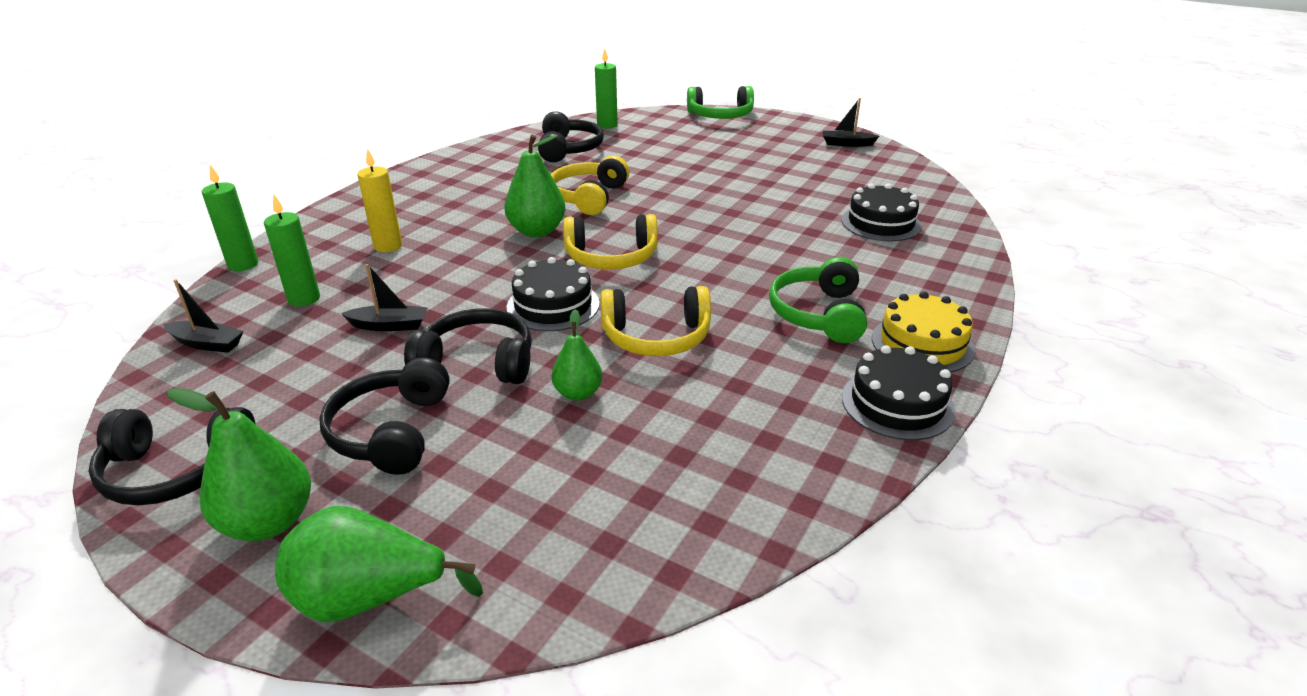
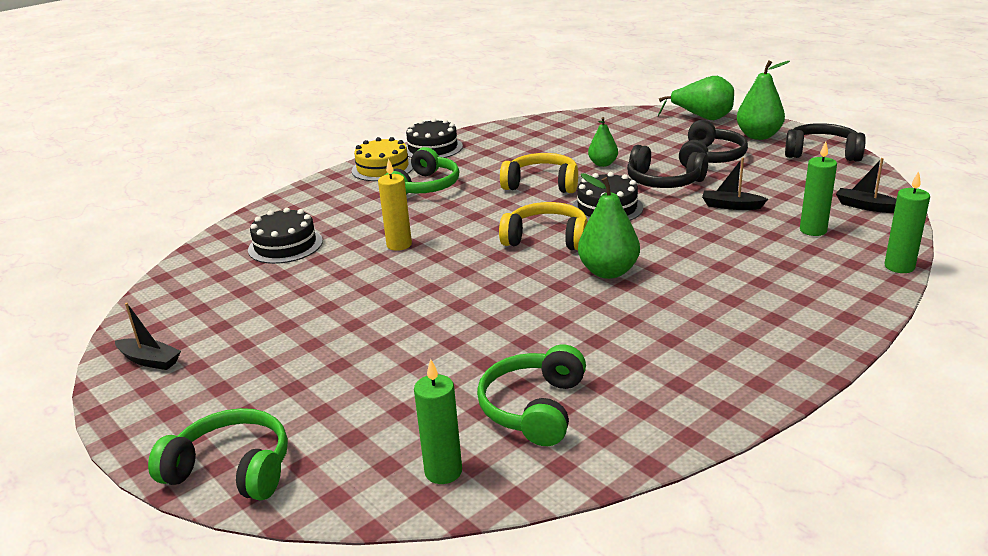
camera: 160 degrees left, 5 degrees down
yellow candle [357,149,402,252] -> yellow candle moved to [378,159,412,251]
black headphones [538,111,604,162] -> green headphones [477,344,586,446]
yellow headphones [551,156,629,215] -> none

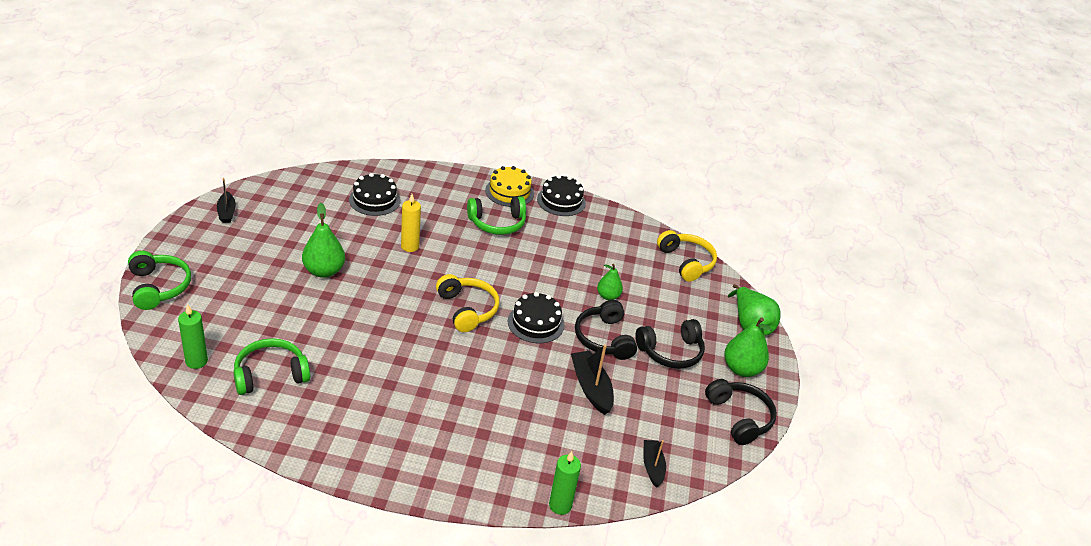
camera: 45 degrees right, 10 degrees up
yellow headphones [500,153,578,193] -> yellow headphones moved to [657,230,717,282]
green pear [578,173,640,279] -> green pear moved to [302,203,345,278]
black boat [702,158,768,210] -> black boat [571,345,614,415], size x1.54
green candle [800,141,837,236] -> none

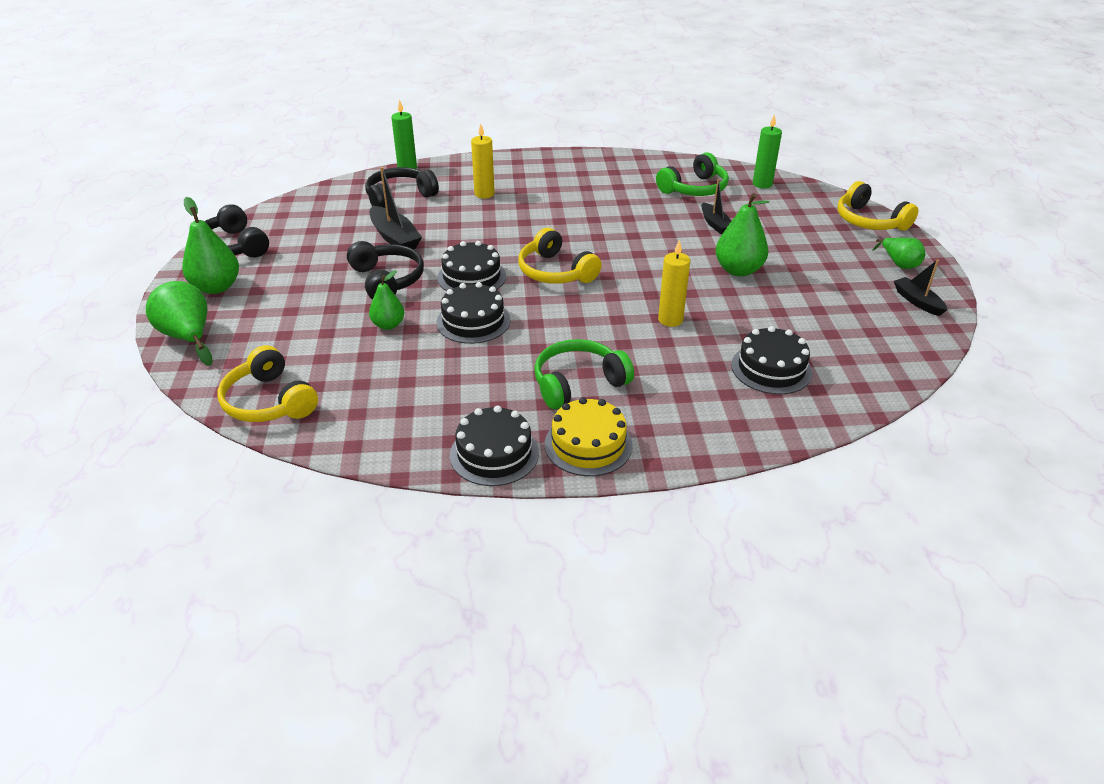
camera: 170 degrees right, 0 degrees up
green headphones [128,251,191,310] -> yellow headphones [838,181,918,231]
black headphones [635,319,705,369] -> black headphones moved to [365,167,439,208]
black boat [643,440,666,488] -> black boat moved to [701,179,731,234]
none -> black cake [436,282,510,344]
none -> yellow candle [471,123,495,199]
none -> green pear [873,238,925,269]

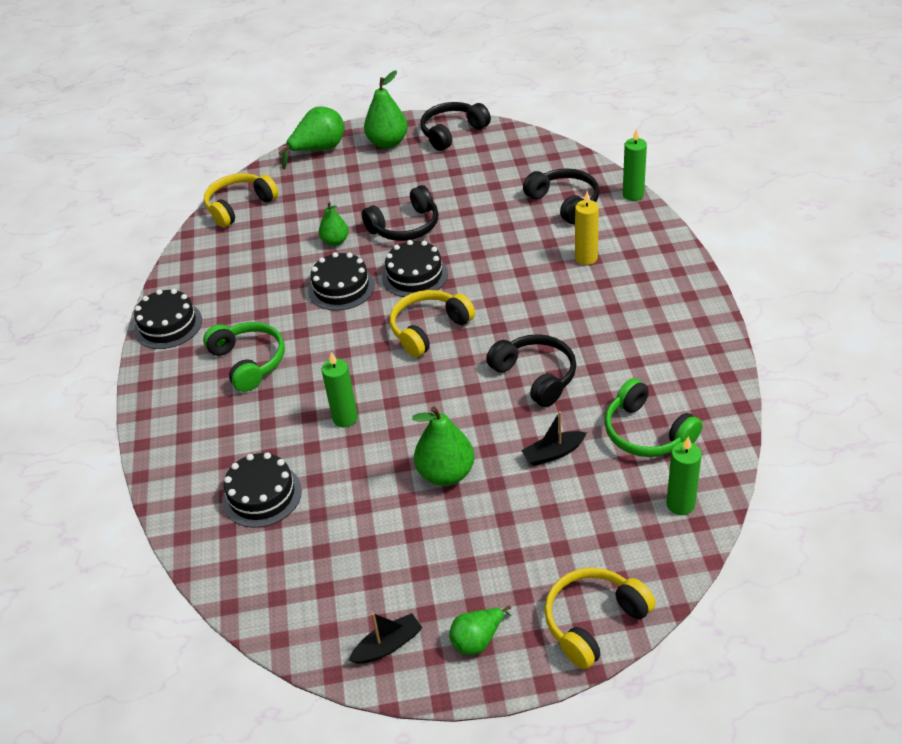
camera: 90 degrees right, 5 degrees up
black boat [370,167,422,249] -> none
yellow cake [545,397,633,476] -> none
yellow candle [658,240,690,327] -> green candle [322,352,358,427]
none -> black headphones [486,334,576,407]

